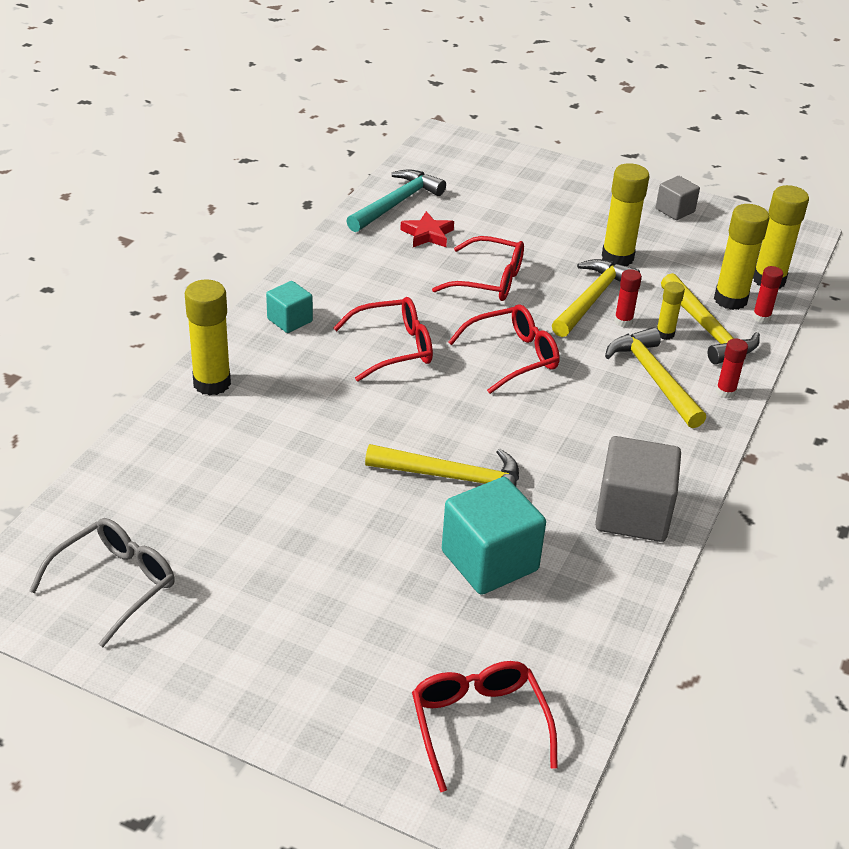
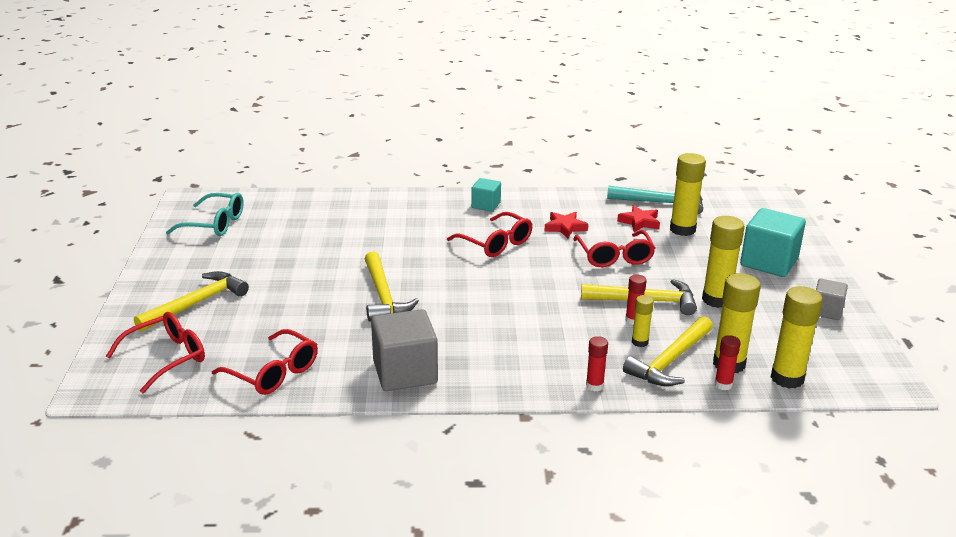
camera: 65 degrees right, 10 degrees down
grey glasses [29,518,175,647] -> turquoise glasses [166,193,244,236]
yellow glue stick [185,279,231,396] -> yellow glue stick moved to [670,153,706,236]
turquoise cube [442,477,546,595] -> turquoise cube moved to [740,208,806,277]
red glasses [448,304,560,394] -> red glasses moved to [212,329,318,395]
yellow hammer [605,327,706,428] -> yellow hammer moved to [134,271,249,332]
none -> red star [544,212,588,238]

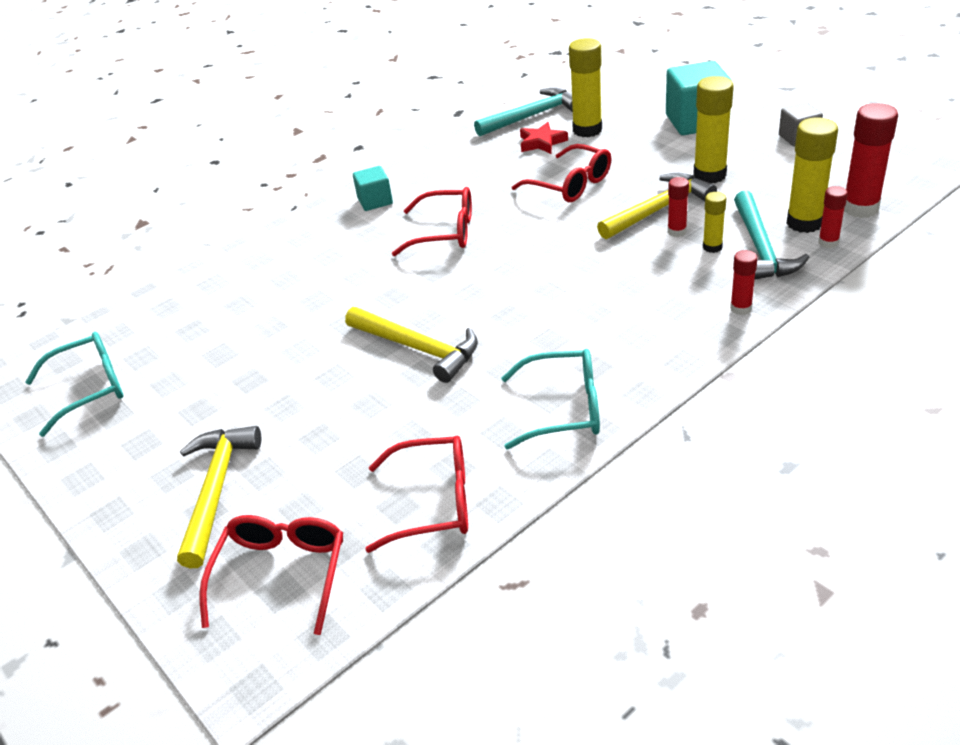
camera: 35 degrees left, 10 degrees up
grey cube [371,309,438,391] -> turquoise glasses [501,349,600,449]
red star [544,212,588,238] -> none
yellow hammer [623,316,713,386] -> turquoise hammer [734,191,809,280]
yellow glue stick [771,286,823,389] -> red glue stick [844,103,898,218]

